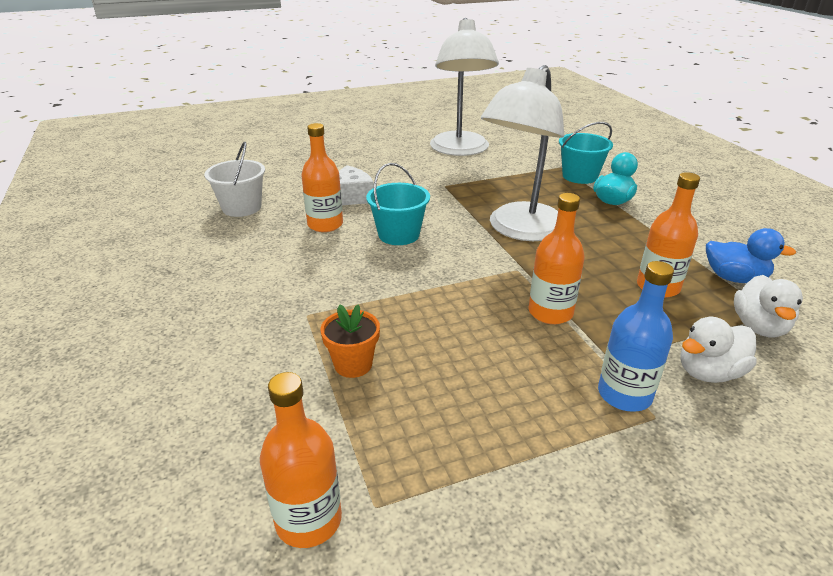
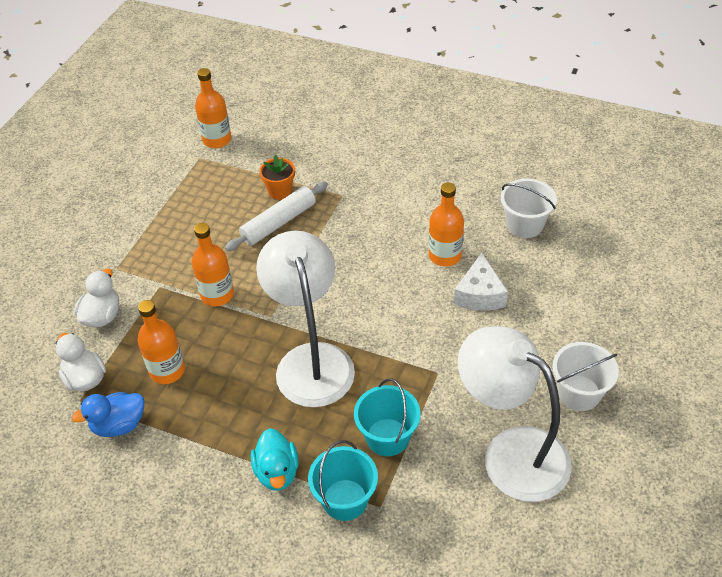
camera: 135 degrees right, 15 degrees up
turquoise bucket [366,163,430,245] -> turquoise bucket moved to [354,379,421,456]
blue bottle [598,261,674,412] -> none
none -> white rolling pin [225,181,328,251]
none -> white bucket [552,342,619,411]

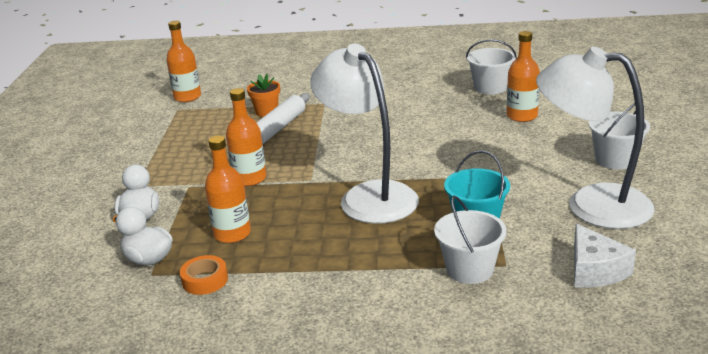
camera: 20 degrees left, 20 degrees down
blue duck [72,392,144,437] -> orange tape [180,255,228,295]
turquoise duck [251,428,299,491] -> none
turquoise bucket [308,440,378,521] -> white bucket [434,196,506,284]
orange bottle [429,183,464,266] -> orange bottle moved to [507,31,540,122]
white cheese [454,253,508,311] -> white cheese moved to [574,224,636,288]

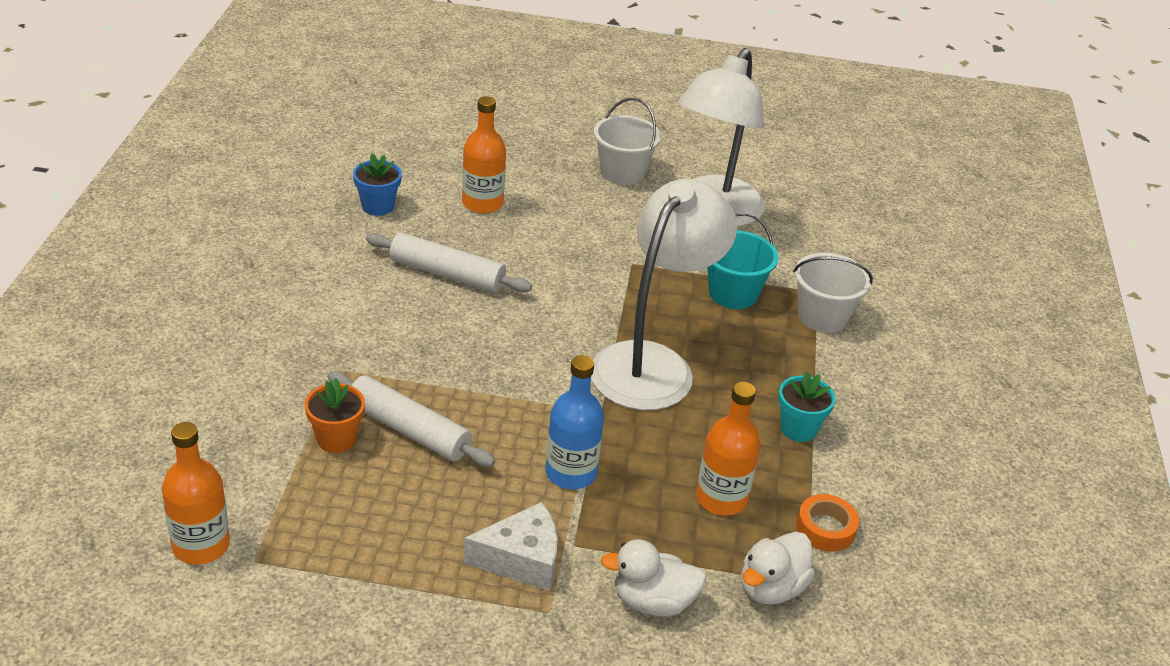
camera: 90 degrees left, 10 degrees up
orange bottle [226,88,267,186] -> blue bottle [545,355,604,489]
white lamp [310,44,419,224] -> white lamp turned 150 degrees clockwise [591,179,737,410]
white bucket [466,39,517,94] -> blue flower pot [353,153,402,216]
white cheese [574,224,636,288] -> white cheese moved to [463,502,558,591]
none -> white rolling pin [365,232,532,293]
none -> turquoise flower pot [778,371,836,442]

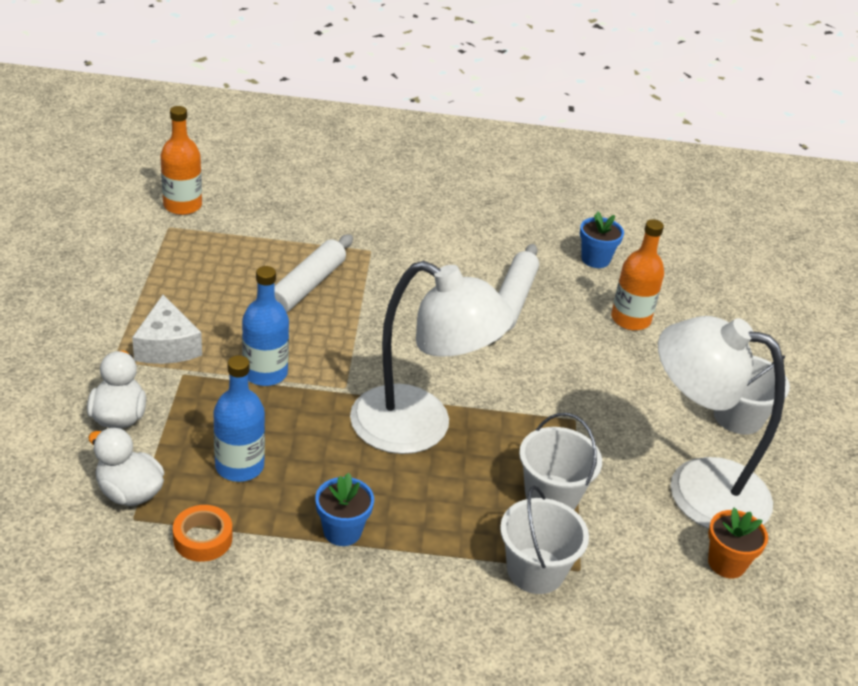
camera: 85 degrees right, 0 degrees up
orange flower pot [305,378,365,453] -> orange flower pot moved to [708,508,768,578]
orange bottle [696,382,760,516] -> blue bottle [213,355,265,482]
turquoise bucket [707,213,779,309] -> white bucket [519,413,602,510]
turquoise flower pot [778,371,836,442] -> blue flower pot [315,473,374,546]

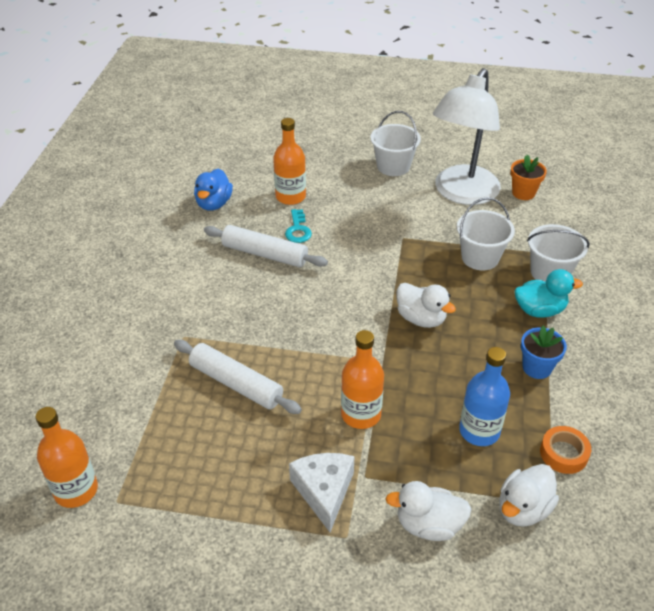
camera: 80 degrees left, 5 degrees up
white cheese [132,295,202,364] -> white cheese turned 90 degrees counterclockwise [289,453,355,532]
blue bottle [242,266,289,386] -> orange bottle [341,330,384,429]
white lamp [350,261,514,454] -> white duck [397,283,456,328]
blue flower pot [580,212,624,268] -> blue duck [194,169,233,211]
none -> turquoise key [285,209,312,243]
none -> turquoise duck [515,269,583,318]

